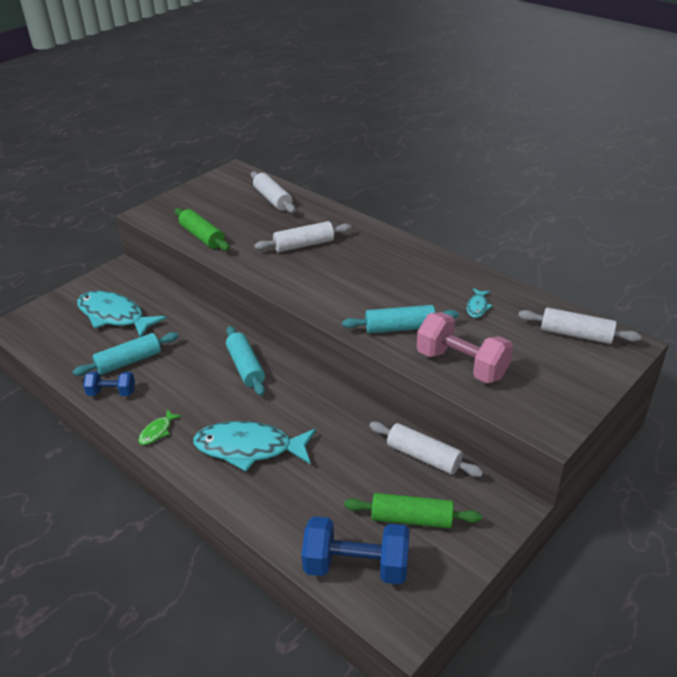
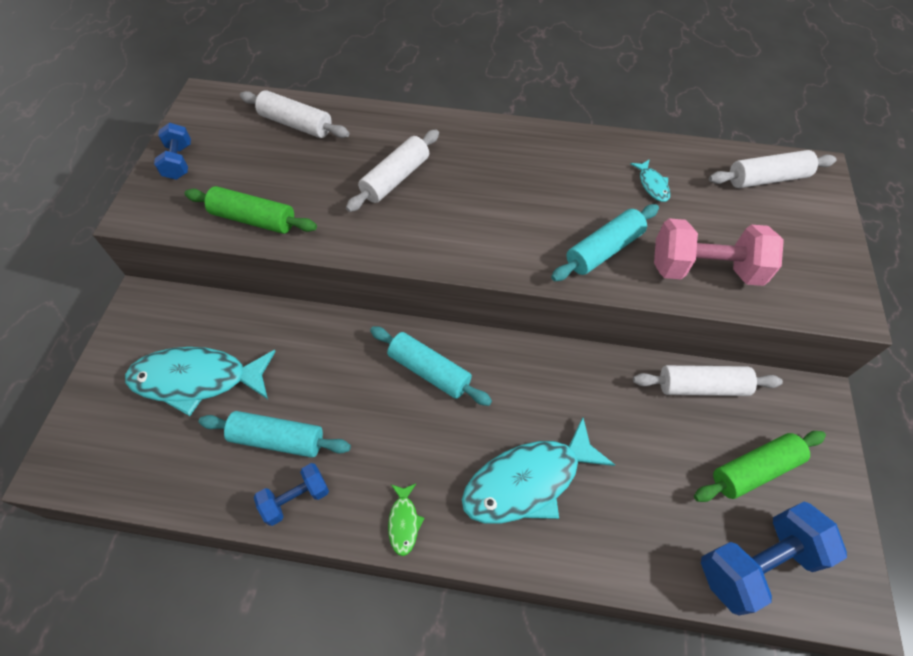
camera: 35 degrees left, 20 degrees up
turquoise rolling pin [73,332,179,376] -> turquoise rolling pin turned 75 degrees clockwise [199,411,351,458]
none -> blue dumbbell [154,123,191,180]

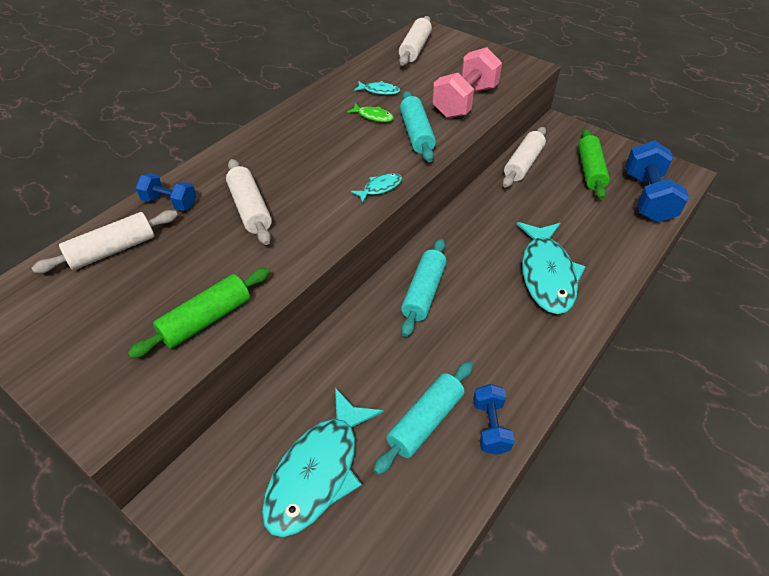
camera: 60 degrees left, 10 degrees down
blue dumbbell [154,123,191,180] -> blue dumbbell moved to [136,173,196,211]
turquoise rolling pin [370,326,492,406] -> turquoise rolling pin turned 45 degrees counterclockwise [401,239,447,337]
green fish [388,484,425,556] -> green fish moved to [347,103,394,122]
none -> turquoise fish [351,173,402,203]

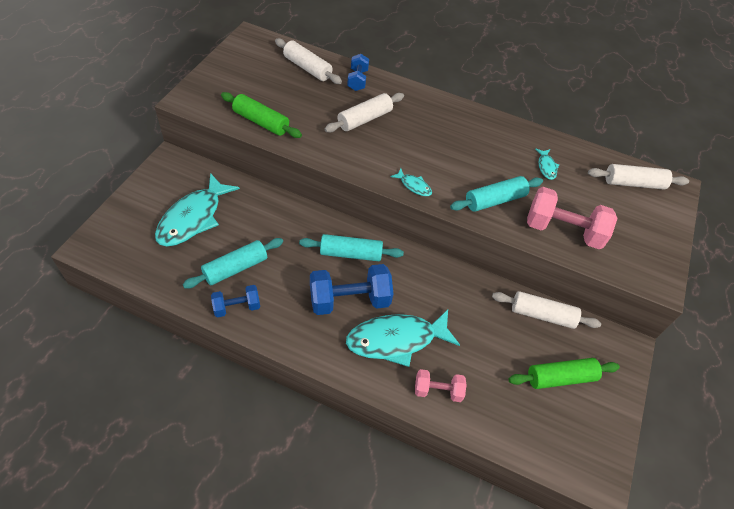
camera: 70 degrees right, 5 degrees up
turquoise fish [262,388,384,537] -> turquoise fish turned 75 degrees counterclockwise [155,173,240,246]
green fish [347,103,394,122] -> none
turquoise rolling pin [373,361,473,475] -> turquoise rolling pin turned 60 degrees counterclockwise [183,238,283,289]
blue dumbbell [625,140,689,223] -> blue dumbbell moved to [310,264,394,315]
none -> pink dumbbell [415,369,467,402]

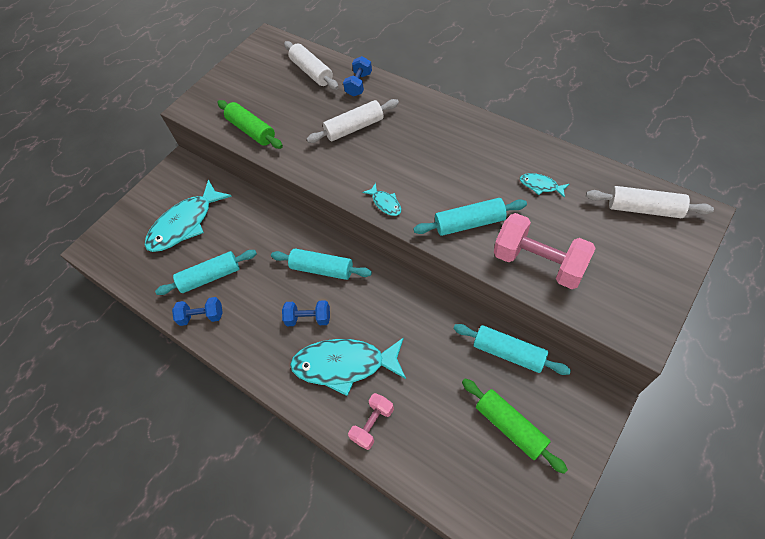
camera: 25 degrees right, 5 degrees up
blue dumbbell [310,264,394,315] -> blue dumbbell [282,300,330,326], size x0.57
pink dumbbell [415,369,467,402] -> pink dumbbell turned 75 degrees counterclockwise [348,393,394,450]
white rolling pin [492,291,601,329] -> turquoise rolling pin [454,324,571,375]
green rolling pin [509,358,620,389] -> green rolling pin turned 45 degrees clockwise [462,378,568,474]
turquoise fish [535,149,559,180] -> turquoise fish turned 105 degrees clockwise [520,173,569,198]

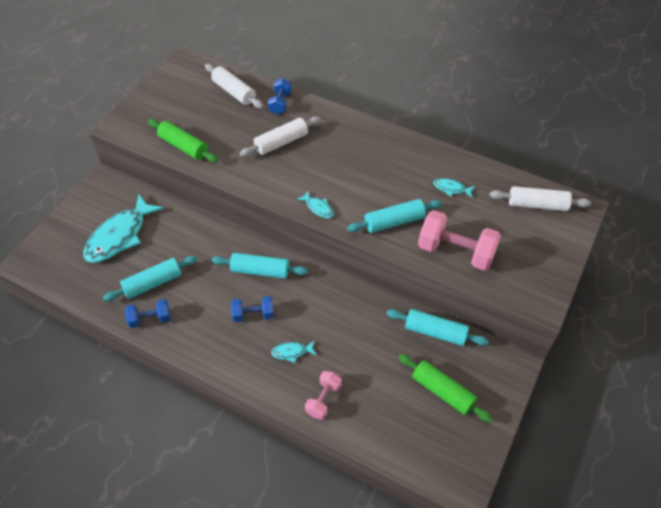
camera: 15 degrees left, 5 degrees down
turquoise fish [290,337,406,396] -> turquoise fish [271,340,316,363], size x0.43

